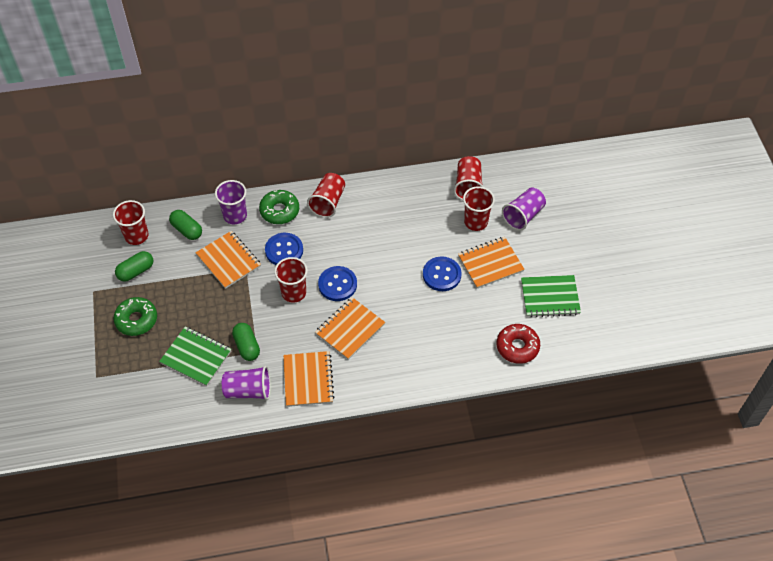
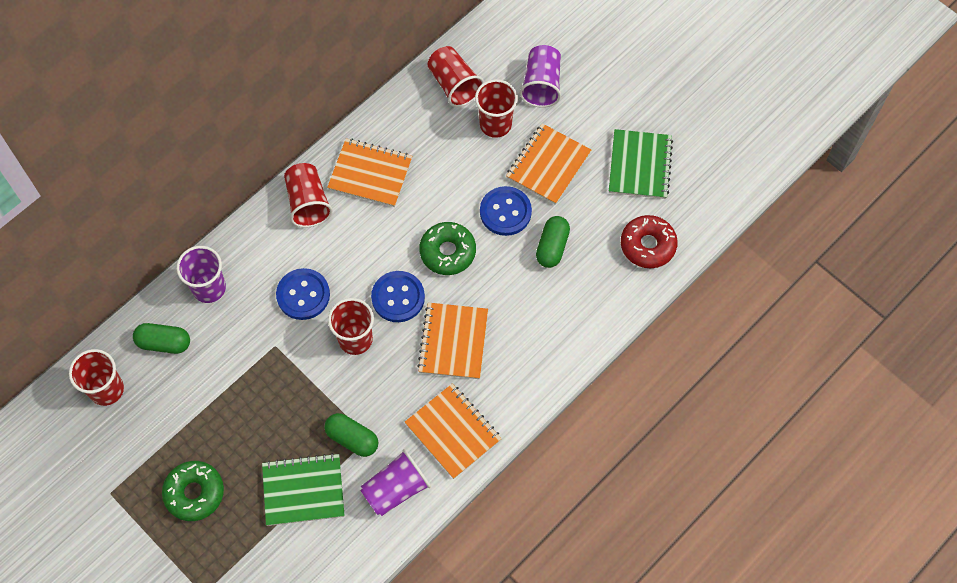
camera: 35 degrees left, 10 degrees up
green capsule [115,251,153,282] -> green capsule moved to [536,216,570,268]
orange notebook [196,231,261,289] -> orange notebook moved to [327,139,412,207]
green donut [259,190,299,224] -> green donut moved to [419,222,476,275]
green notebook [521,275,581,317] -> green notebook turned 45 degrees counterclockwise [609,129,673,199]

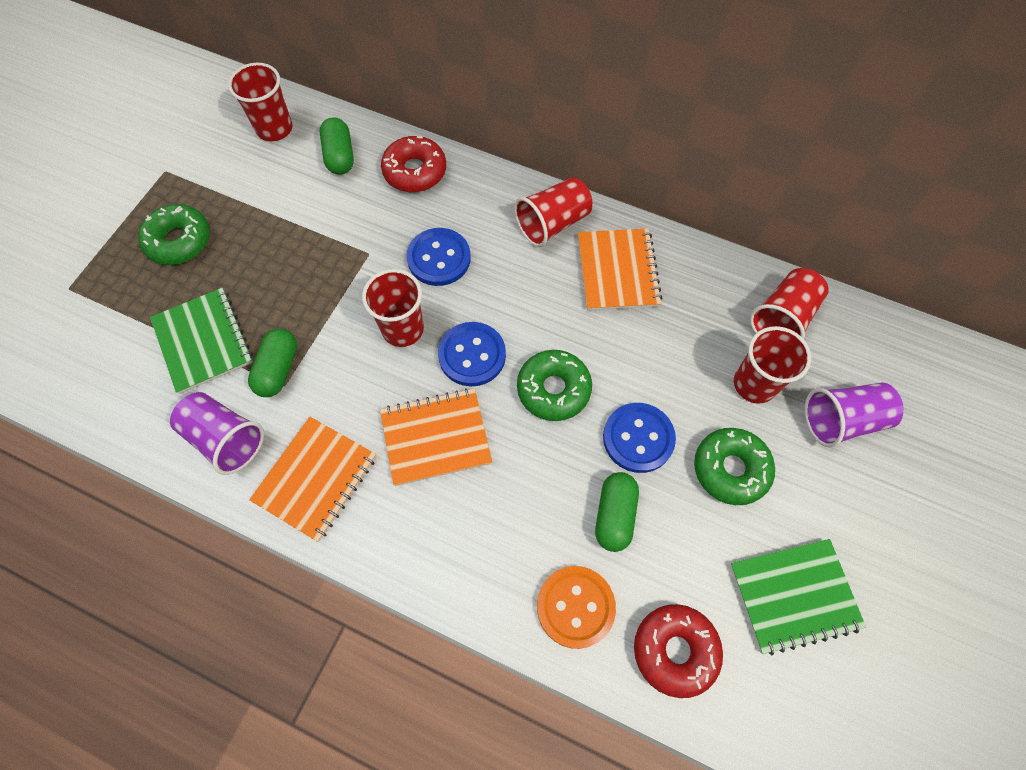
camera: 70 degrees right, 0 degrees up
purple cup [176,246,226,303] -> red donut [381,136,446,192]
orange notebook [506,123,591,205] -> green donut [694,428,775,505]
green capsule [536,216,570,268] -> green capsule turned 75 degrees counterclockwise [595,472,639,552]
none -> orange button [537,566,616,649]

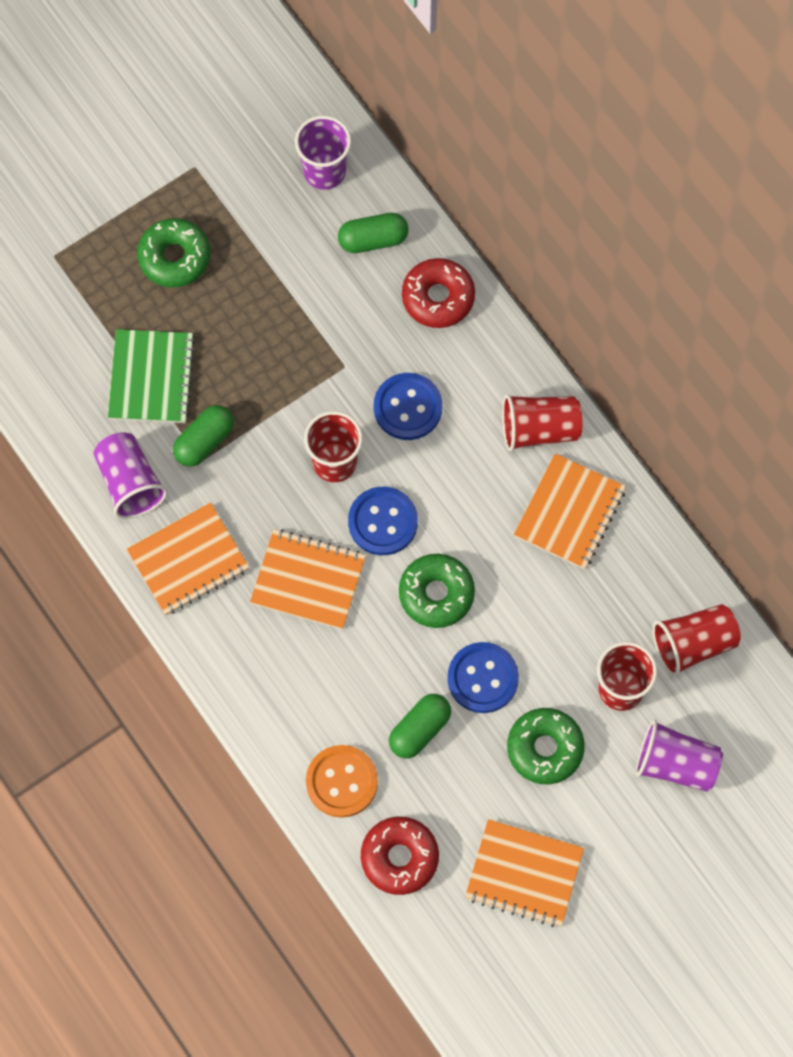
camera: 30 degrees right, 5 degrees up
red cup [228,63,292,141] -> purple cup [295,115,351,190]
green capsule [320,117,354,175] -> green capsule turned 60 degrees clockwise [338,213,409,253]
green notebook [730,539,866,655] -> orange notebook [465,819,584,927]

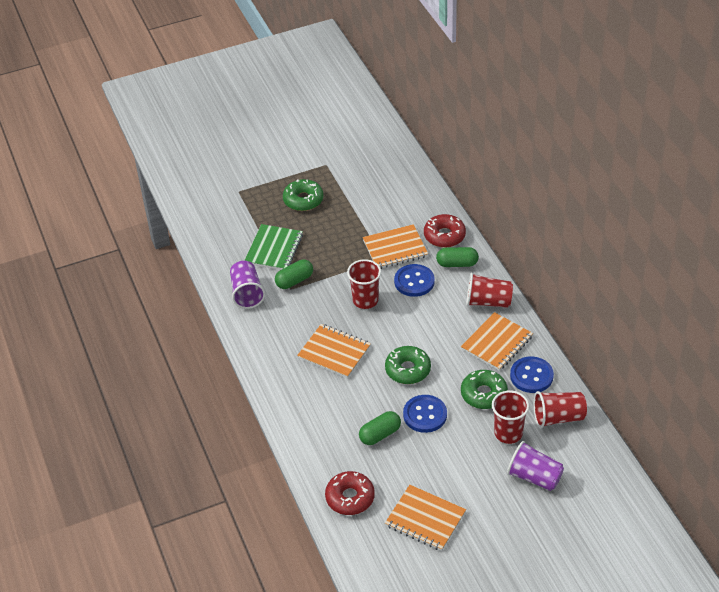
camera: 15 degrees right, 25 degrees down
orange notebook [127,502,250,615] -> orange notebook moved to [363,224,428,269]
purple cup [295,115,351,190] -> none
orange button [306,745,378,818] -> none
green capsule [338,213,409,253] -> green capsule moved to [436,247,479,267]
blue button [348,487,418,555] -> blue button moved to [510,356,554,393]
green donut [507,708,585,785] -> green donut moved to [461,370,508,409]

